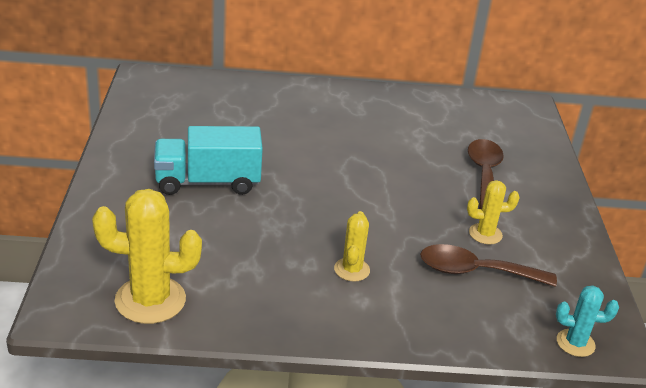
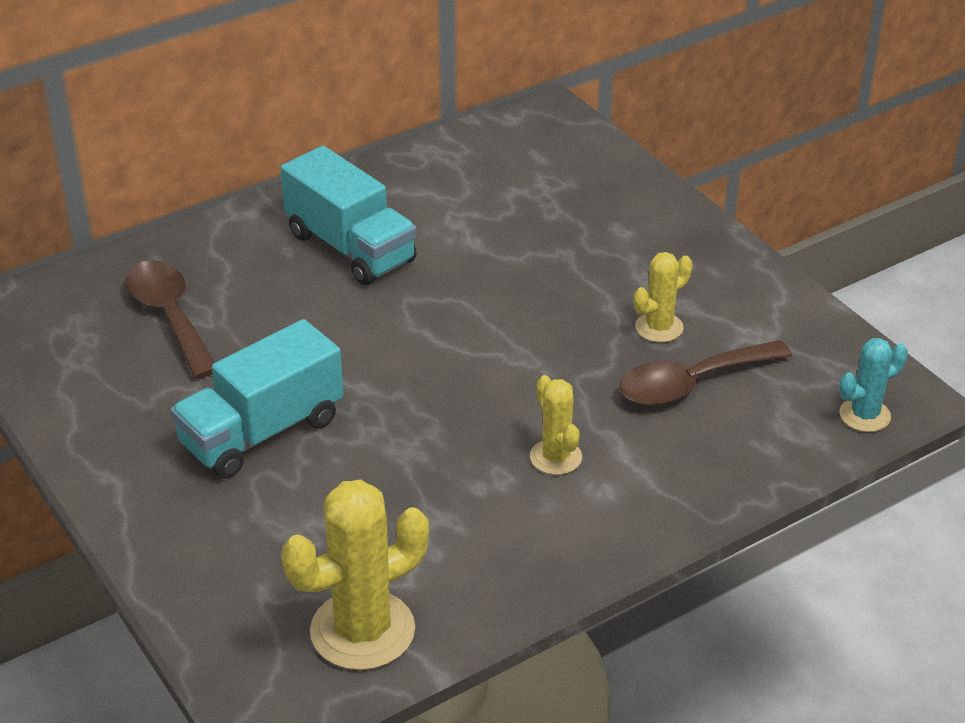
camera: 30 degrees left, 5 degrees up
brown spoon [468,139,504,209] -> brown spoon moved to [126,260,215,379]
none -> turquoise truck [281,146,417,285]

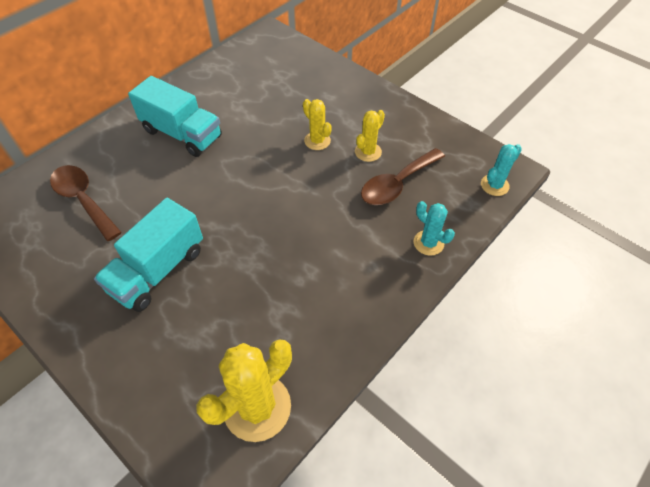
camera: 15 degrees left, 15 degrees up
yellow cactus [530,375,582,475] -> yellow cactus moved to [303,99,332,150]
none -> turquoise cactus [414,201,455,256]

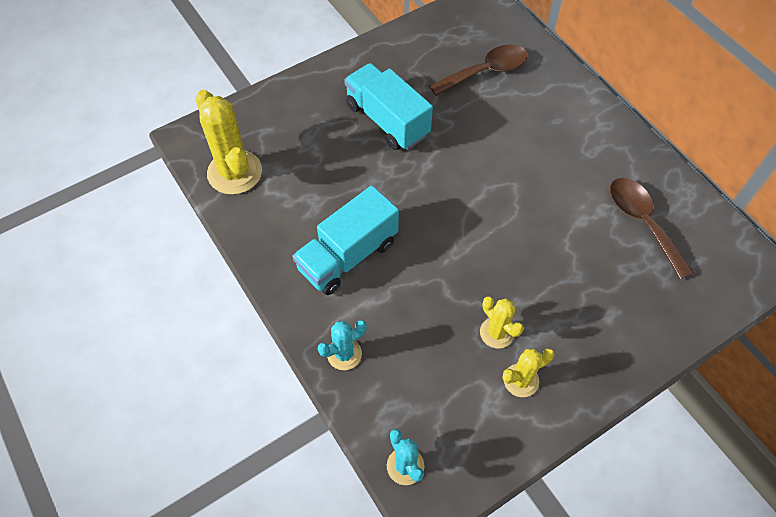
camera: 105 degrees right, 5 degrees up
turquoise truck [128,76,222,157] -> turquoise truck moved to [292,186,399,295]
yellow cactus [303,99,332,150] -> yellow cactus moved to [502,348,555,397]
brown spoon [361,148,445,205] -> brown spoon moved to [610,178,694,279]

